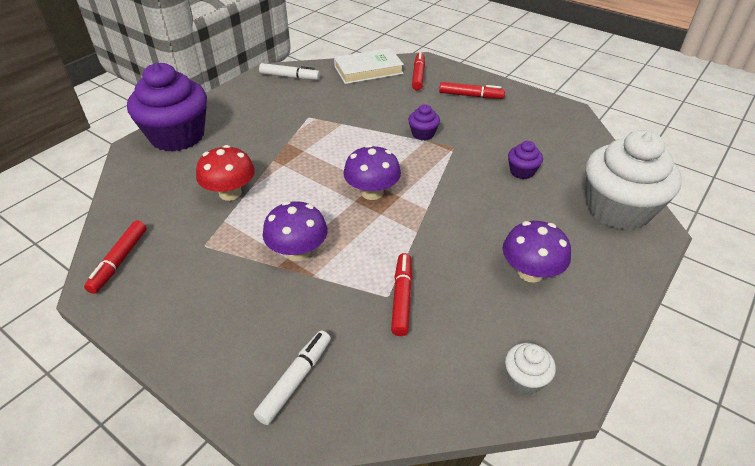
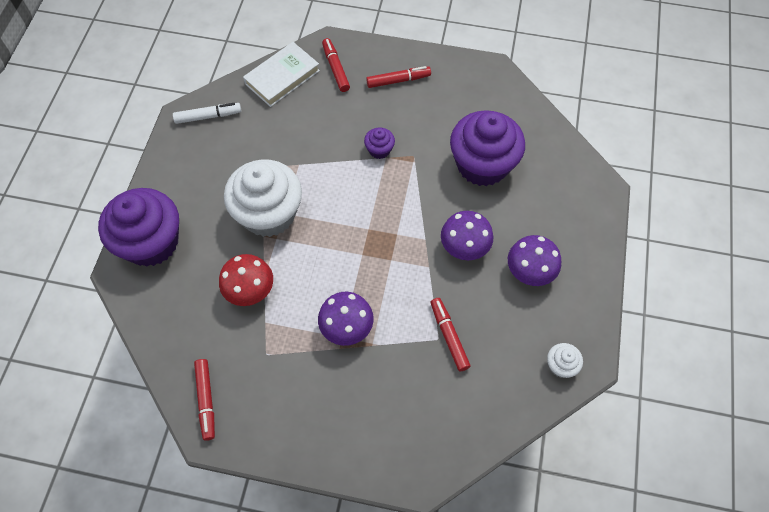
camera: 25 degrees left, 20 degrees up
white marker [254,330,331,425] -> none
purple mushroom [343,145,401,200] -> purple mushroom moved to [441,211,493,260]
purple cupcake [508,141,543,179] -> purple cupcake [450,110,525,186], size x2.35
white cupcake [586,130,682,230] -> white cupcake moved to [224,159,302,237]

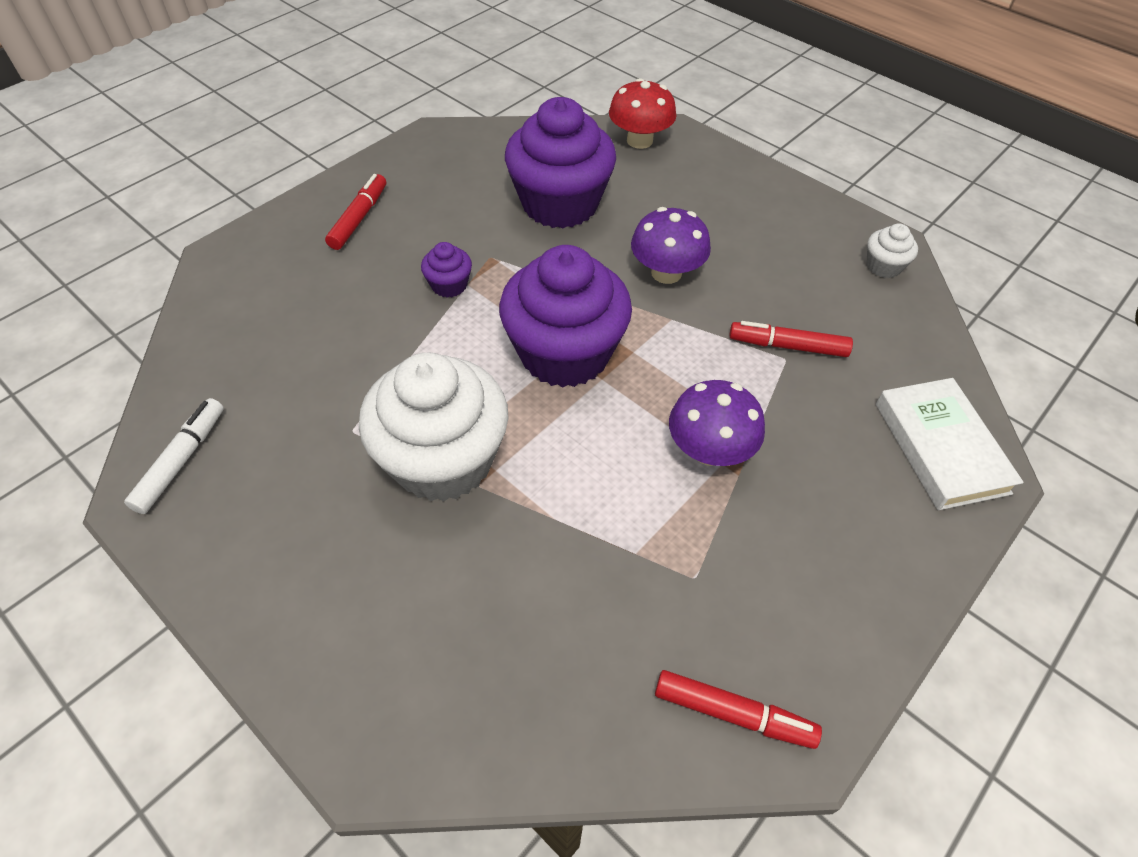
camera: 60 degrees left, 10 degrees down
purple cupcake [98,188,179,267] -> purple cupcake moved to [499,245,632,388]
red mushroom [219,254,273,306] -> red mushroom moved to [609,78,677,149]
white book [243,42,320,107] -> white book moved to [876,378,1024,510]
red marker [322,38,350,92] -> none
purple mushroom [508,235,561,286] -> none

